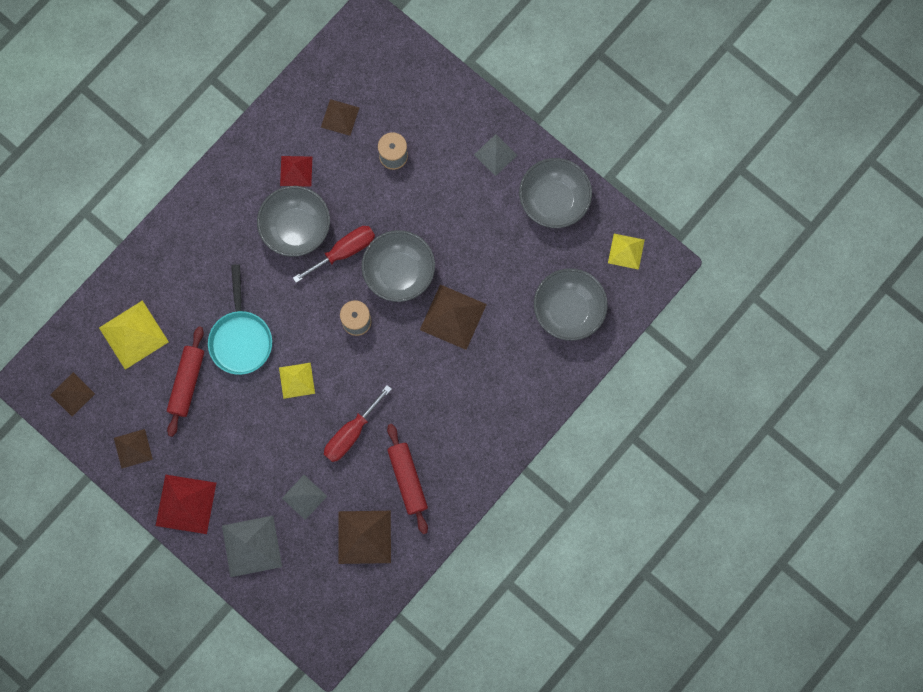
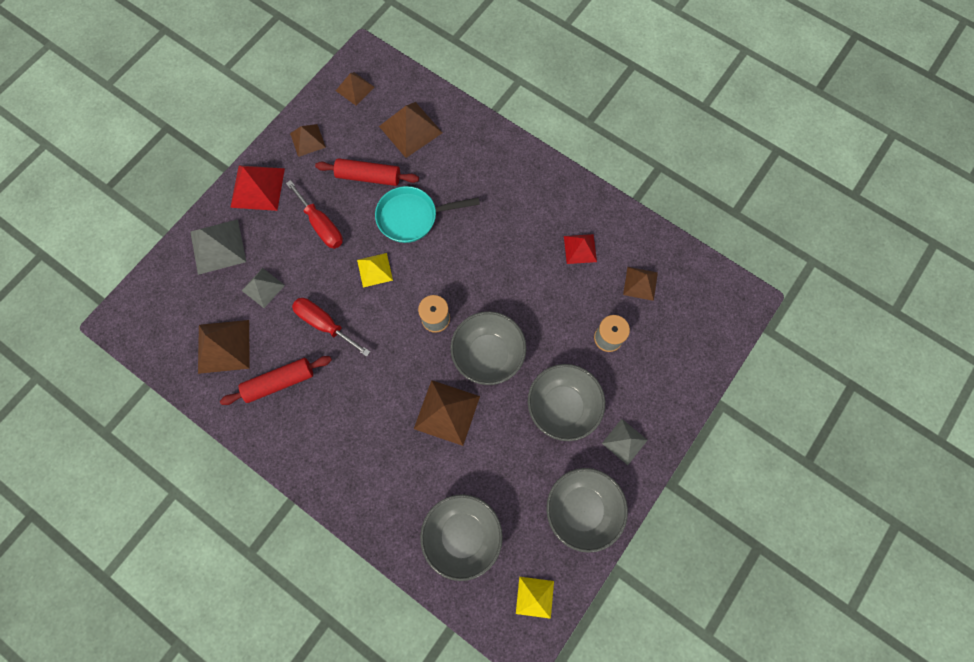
camera: 85 degrees right, 5 degrees down
yellow pyramid [99,300,169,370] -> brown pyramid [379,102,443,158]
grey bowl [257,186,330,257] -> grey bowl moved to [528,364,605,441]
red screwdriver [293,226,375,283] -> red screwdriver moved to [286,180,343,249]

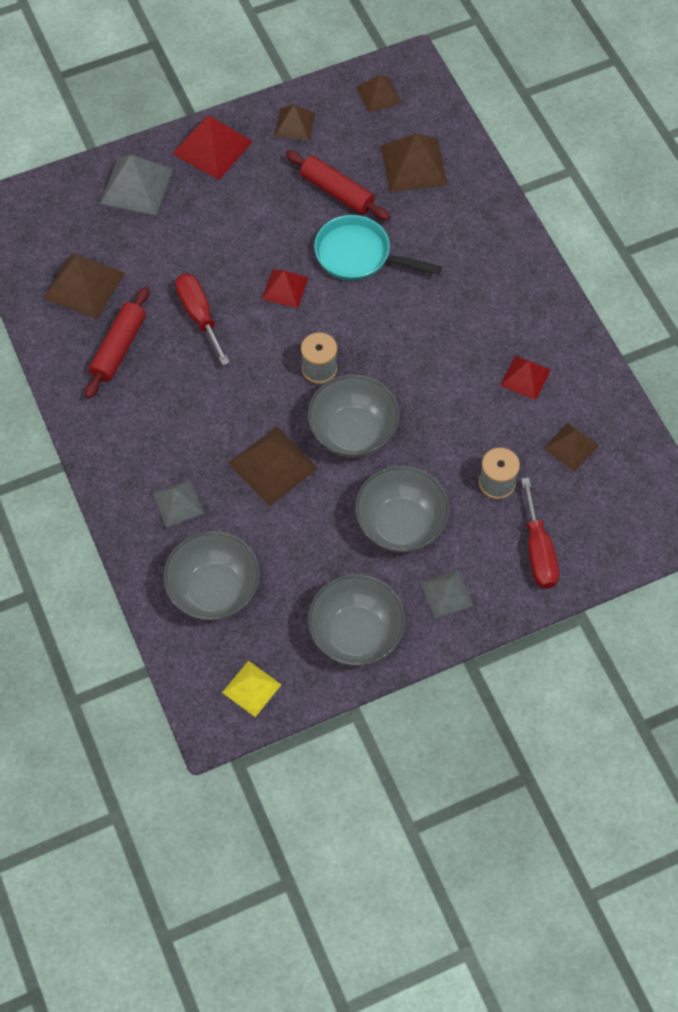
camera: 30 degrees right, 10 degrees down
red rolling pin [220,356,332,405] -> red rolling pin turned 75 degrees counterclockwise [85,287,149,399]
grey pyramid [242,268,285,308] -> grey pyramid moved to [153,480,204,527]
red screwdriver [286,180,343,249] -> red screwdriver moved to [521,478,559,589]
yellow pyramid [357,253,393,287] -> red pyramid [262,269,308,308]

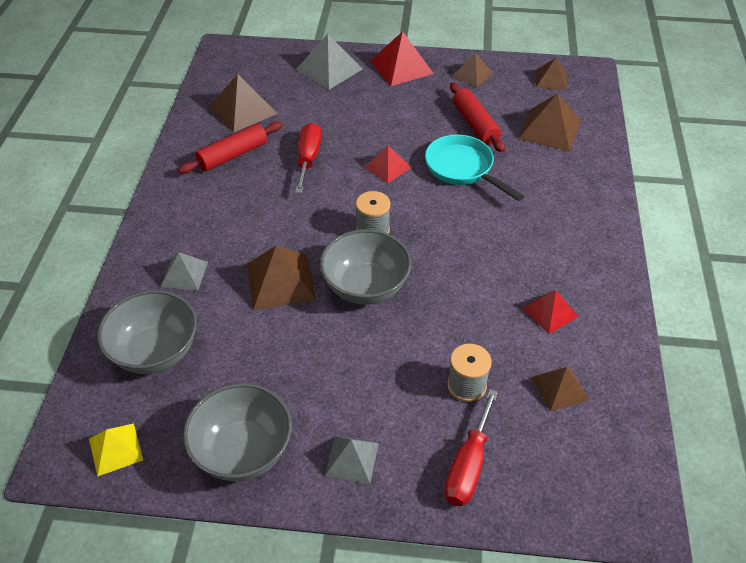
camera: 30 degrees right, 15 degrees down
grey bowl [355,466,450,553] -> none

